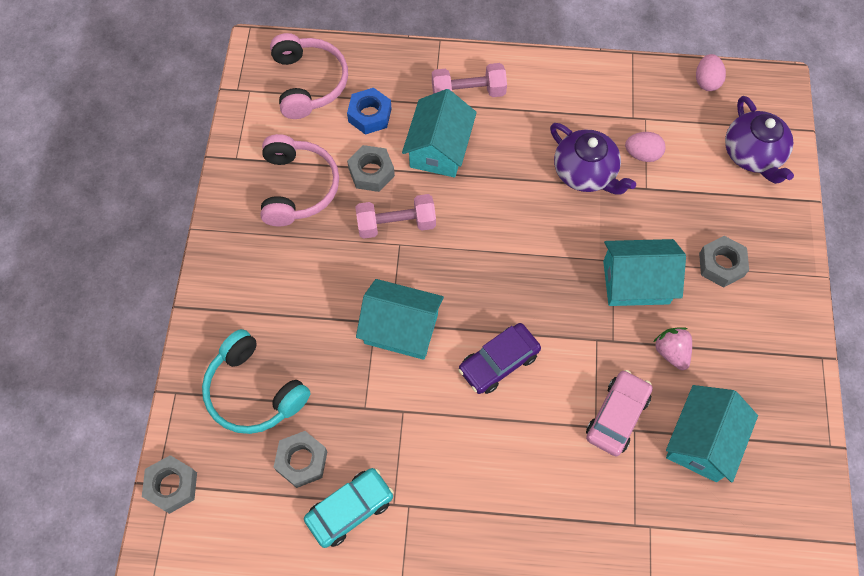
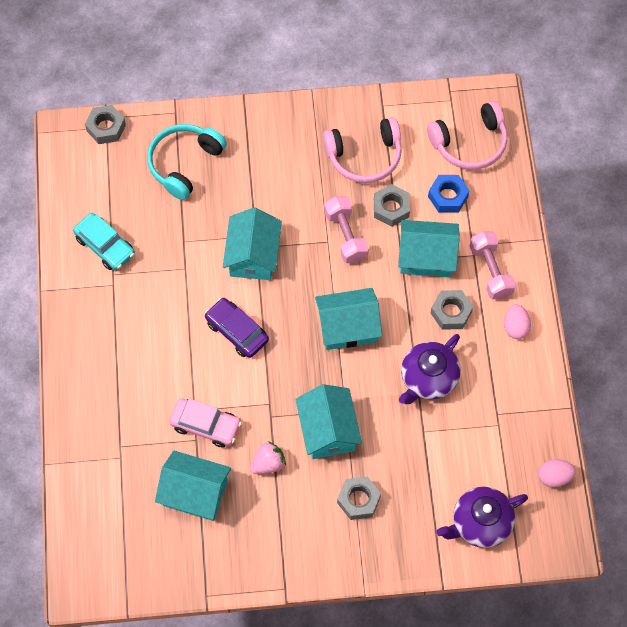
camera: 80 degrees right, 0 degrees up
grey nut [274,431,327,488] -> grey nut moved to [431,290,473,330]
pink egg [625,132,666,162] -> pink egg moved to [504,304,531,339]
none -> turquoise house [315,288,382,350]

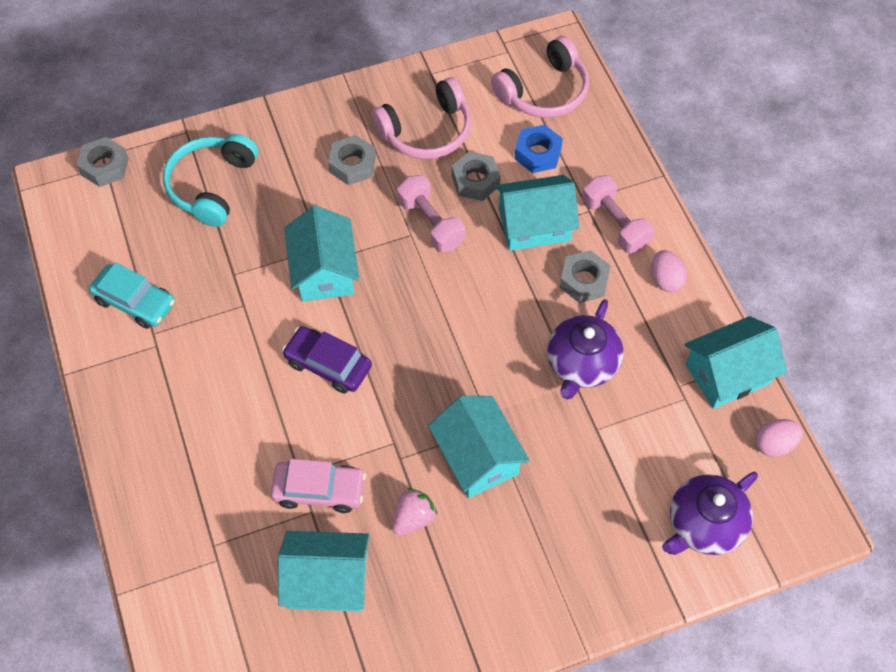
camera: 15 degrees left, 5 degrees down
turquoise house [315,288,382,350] -> turquoise house moved to [684,316,787,409]
grey nut [337,476,381,520] -> grey nut moved to [328,135,376,185]

